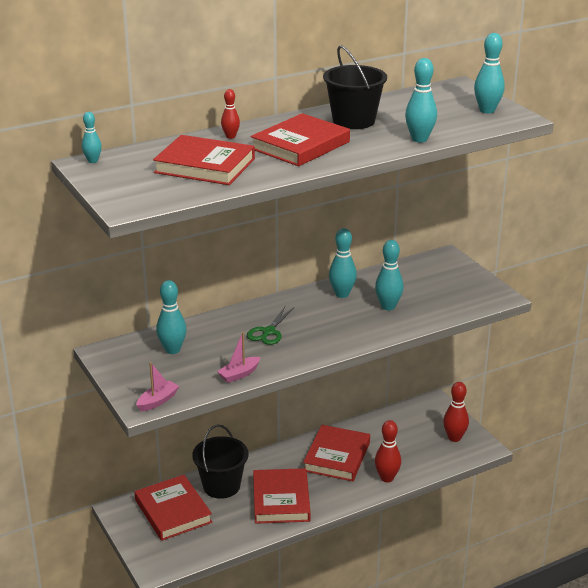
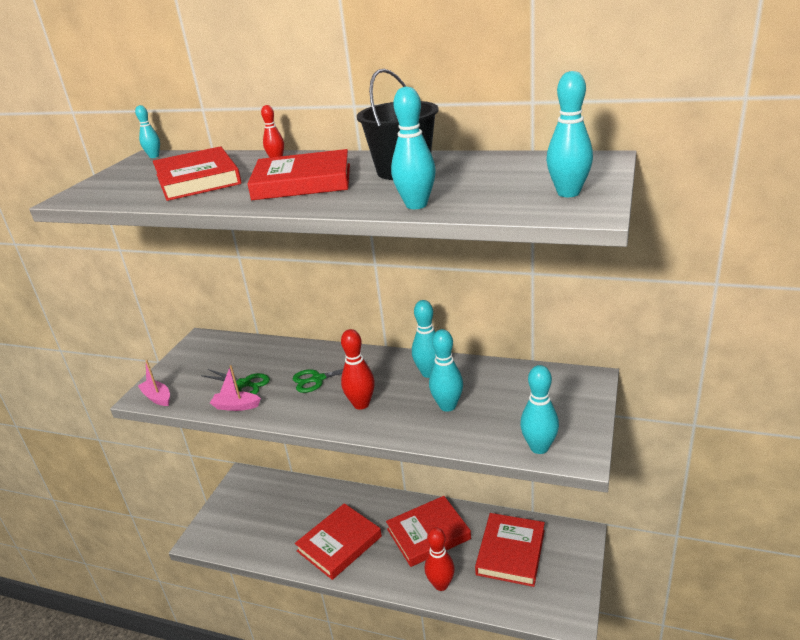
camera: 50 degrees right, 0 degrees up
red book [135,475,212,541] -> red book moved to [475,513,545,587]
pink boat [136,362,179,411] -> pink boat turned 135 degrees counterclockwise [138,360,170,406]
turquoise bowling pin [156,280,187,354] -> turquoise bowling pin moved to [520,365,559,454]
black bucket [192,424,249,499] -> none
red bowling pin [443,382,469,442] -> red bowling pin moved to [341,329,375,410]
none -> green scissors [201,369,270,395]

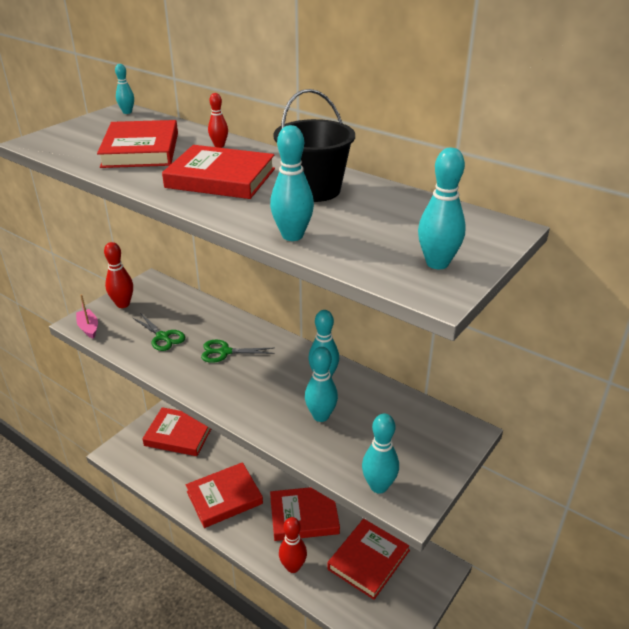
camera: 15 degrees right, 5 degrees up
pink boat [210,365,261,411] -> none
red bowling pin [341,329,375,410] -> red bowling pin moved to [104,242,133,308]
none -> red book [142,407,211,456]

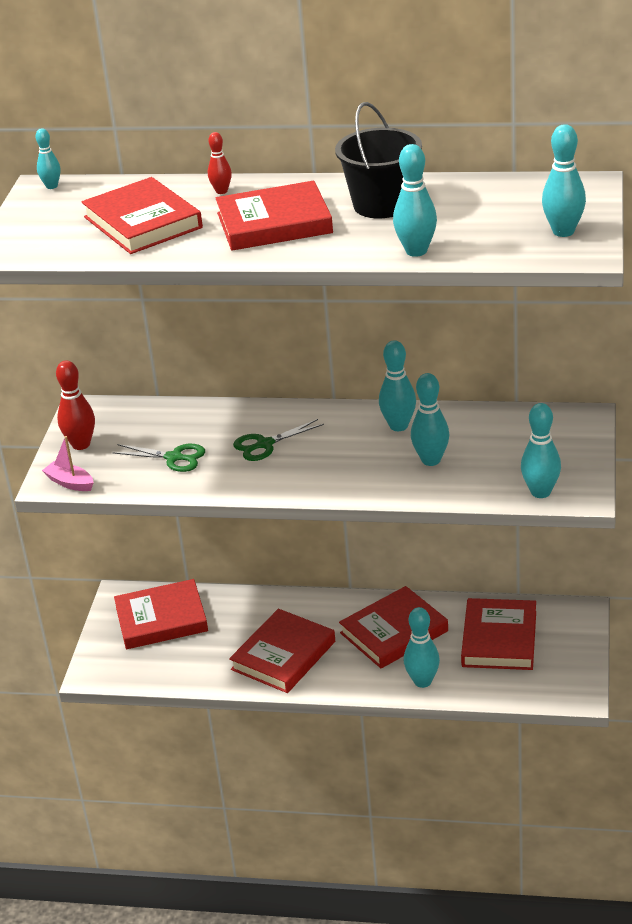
camera: 25 degrees left, 0 degrees up
red bowling pin [279,517,307,573] -> turquoise bowling pin [404,607,440,688]

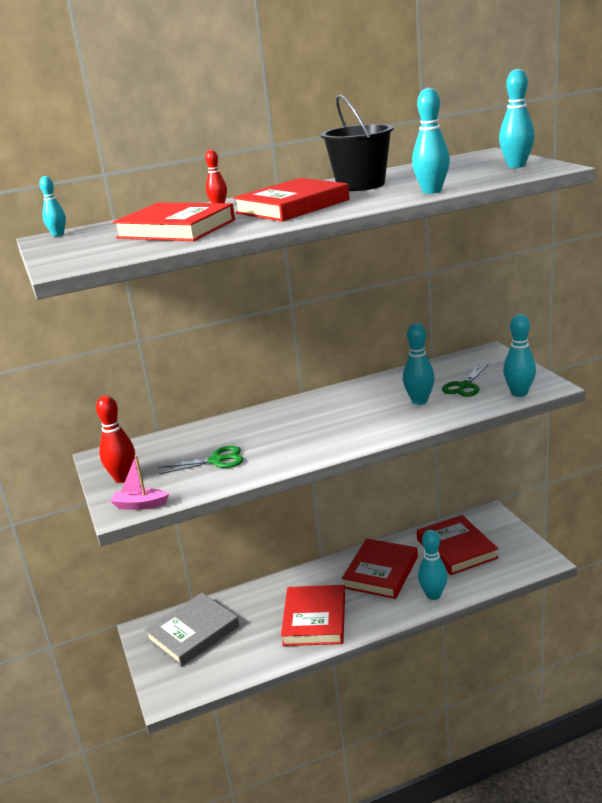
camera: 30 degrees left, 10 degrees down
red book [114,579,208,649] -> grey book [145,593,239,667]
green scissors [233,419,324,461] -> green scissors moved to [442,364,489,397]
turquoise bowling pin [379,340,416,431] -> none

